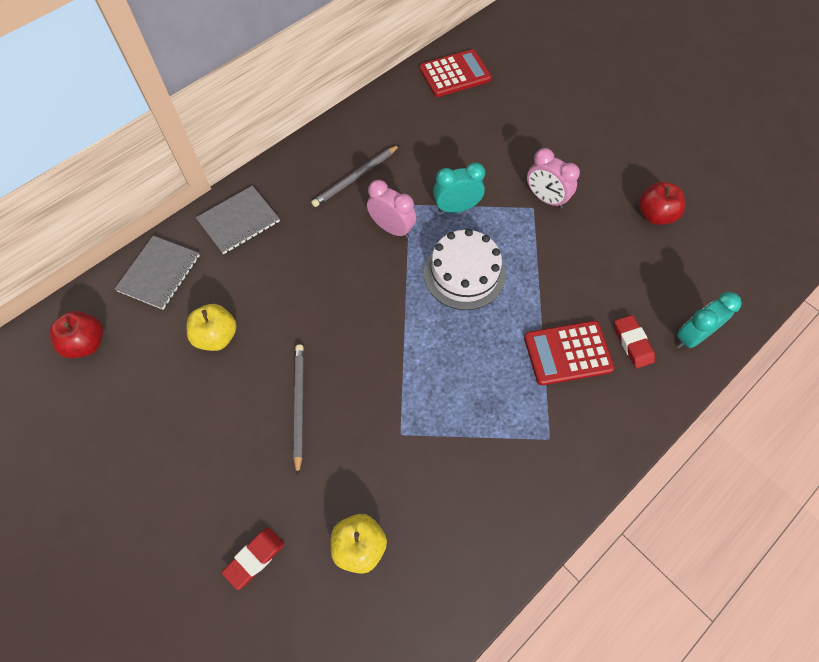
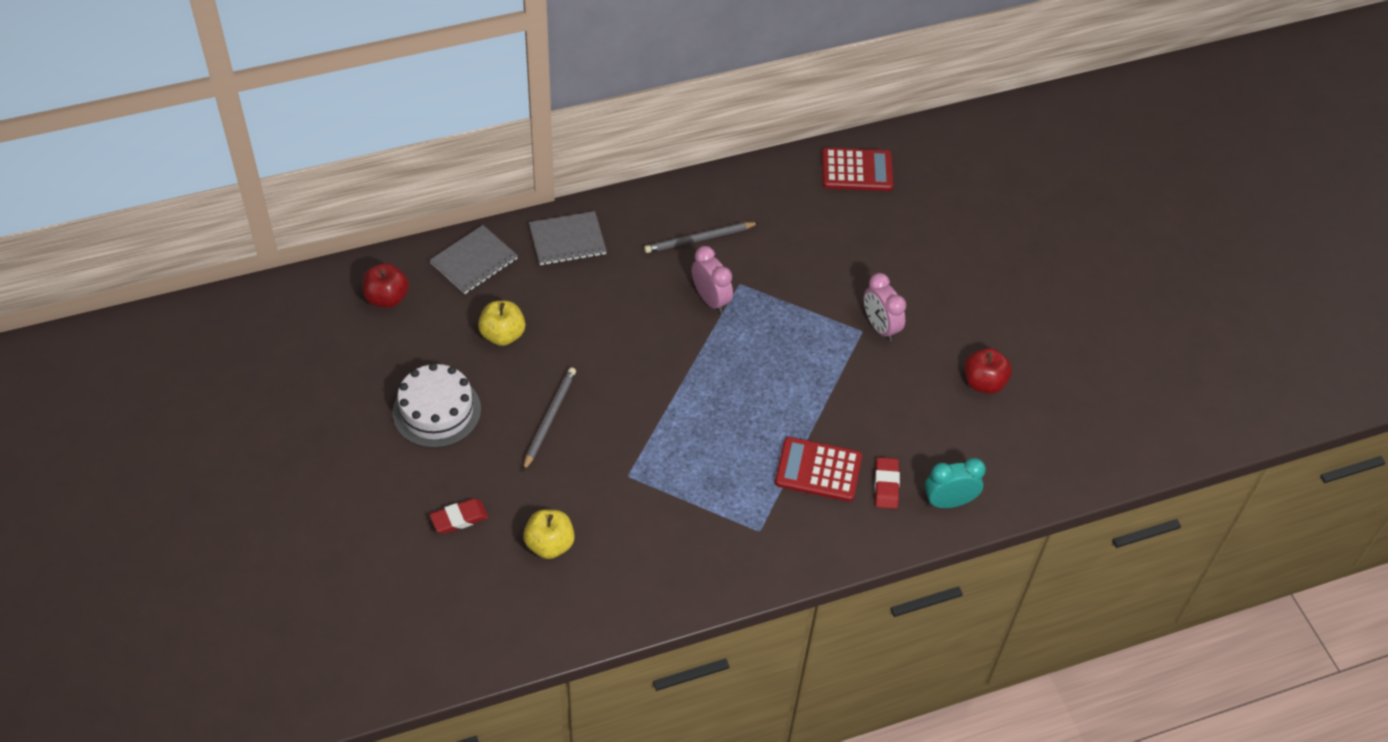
camera: 20 degrees right, 10 degrees down
white cake [424,229,506,310] -> white cake moved to [393,363,481,448]
turquoise clock [433,162,485,213] -> none

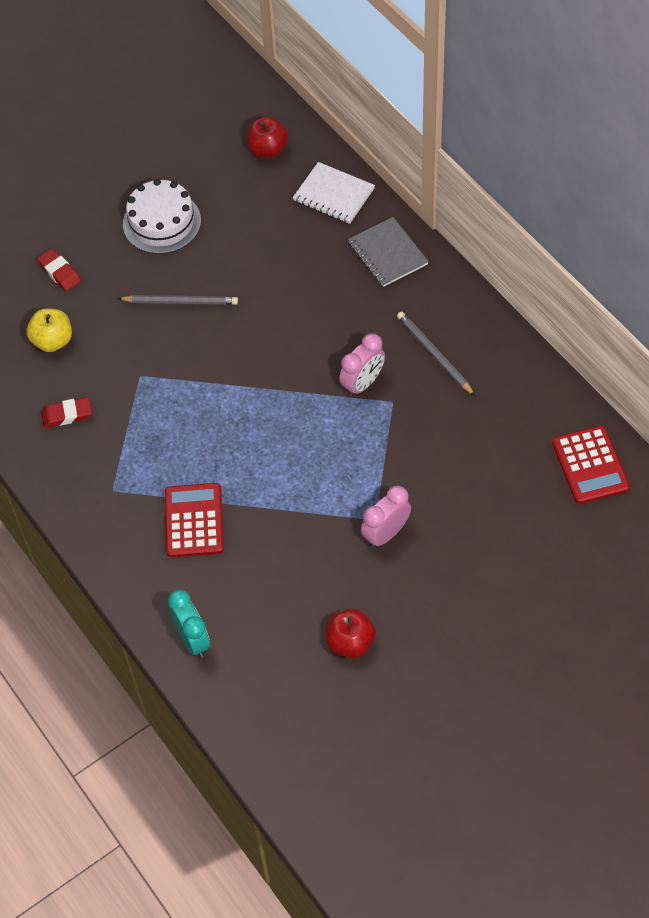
camera: 80 degrees right, 5 degrees up
grey notebook [430,225,518,294] -> white notebook [293,162,375,224]
yellow apple [478,301,525,346] -> none
red eraser [874,457,900,509] -> red eraser moved to [41,397,92,428]

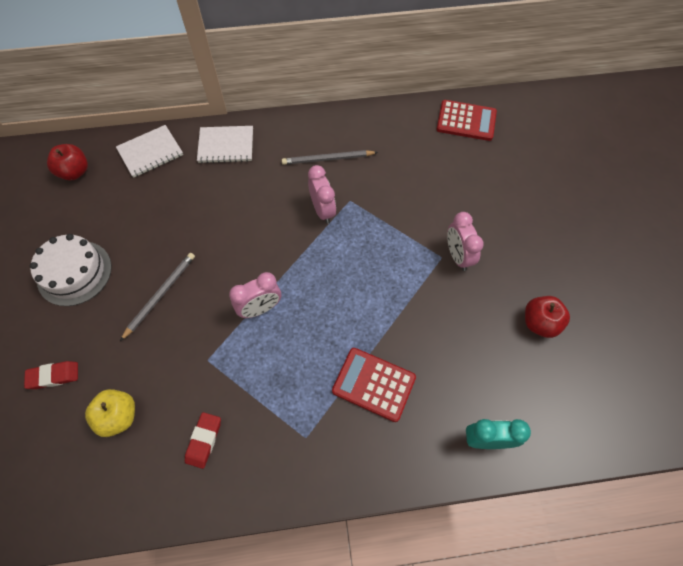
camera: 65 degrees left, 5 degrees up
grey notebook [348,217,429,287] -> white notebook [197,126,253,163]
none -> pink clock [229,272,281,318]

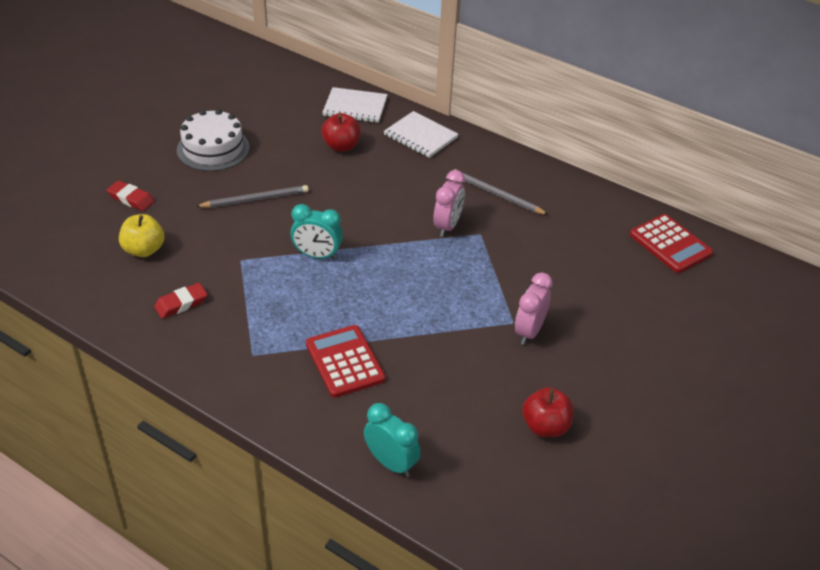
camera: 40 degrees right, 20 degrees down
red apple [47,144,88,180] -> red apple moved to [321,113,361,152]
pink clock [229,272,281,318] -> turquoise clock [290,204,343,260]

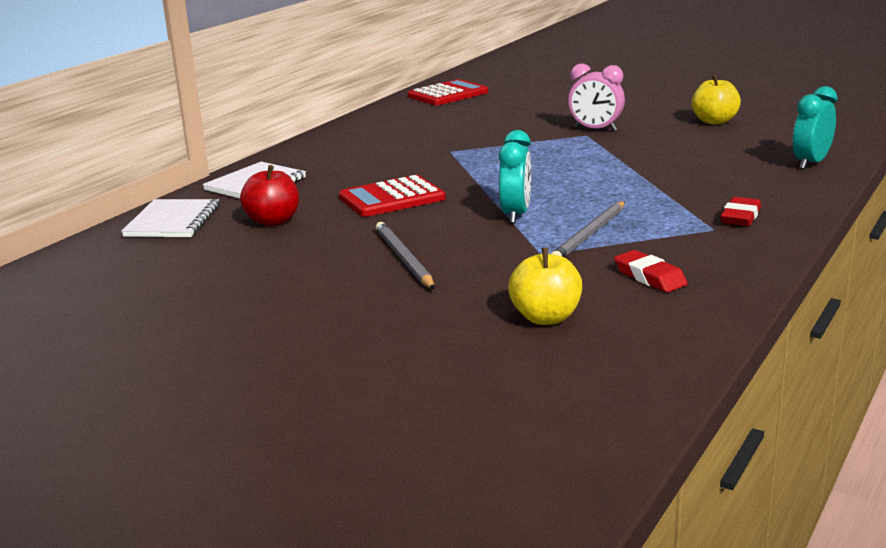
camera: 90 degrees left, 20 degrees down
red eraser [107,180,154,211] -> red eraser moved to [720,197,761,226]
white cake [177,109,250,171] -> none
red calculator [306,325,385,398] -> red calculator moved to [339,175,446,217]
pink clock [433,170,465,237] -> none
grey pencil [454,169,548,215] -> grey pencil moved to [551,201,625,257]
red apple [522,387,574,437] -> yellow apple [692,74,741,125]

